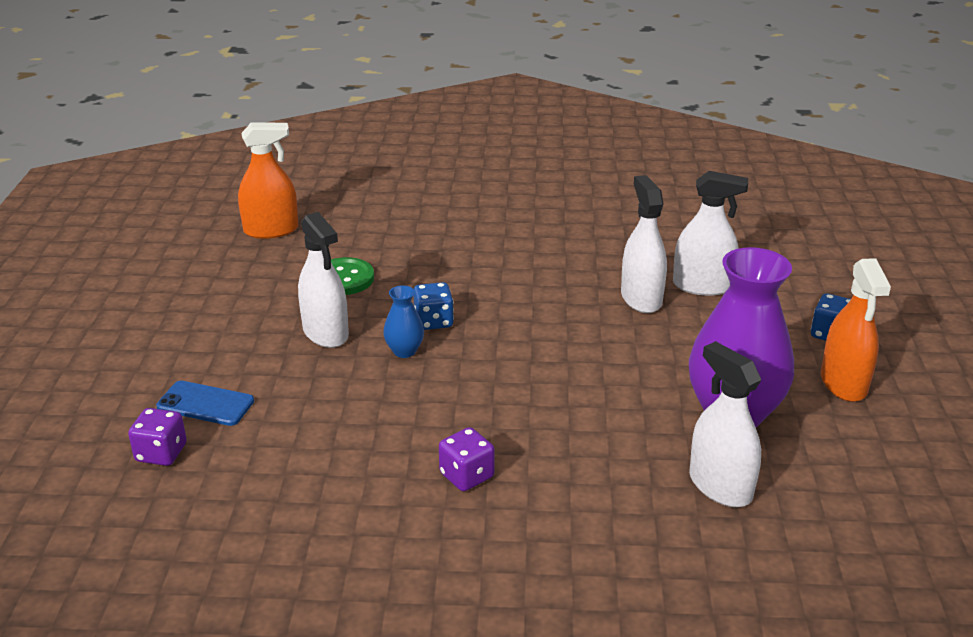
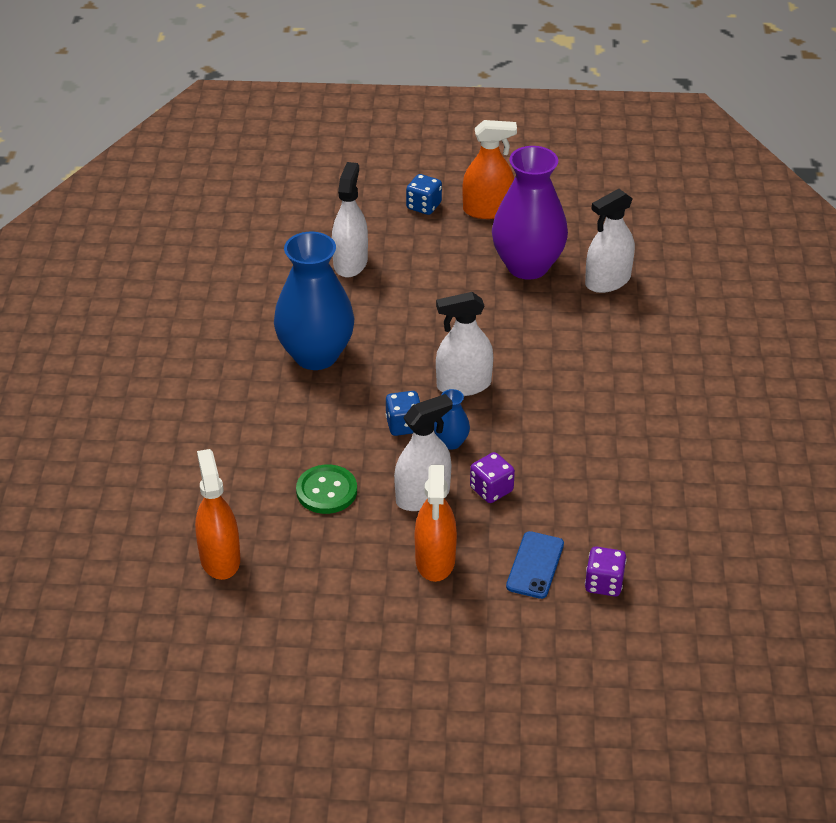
camera: 90 degrees left, 10 degrees up
purple dice [439,427,495,491] -> purple dice moved to [470,452,515,503]
white spray bottle [621,175,667,313] -> white spray bottle moved to [436,292,493,396]
none -> blue vase [274,232,354,370]
none -> orange spray bottle [415,465,457,582]

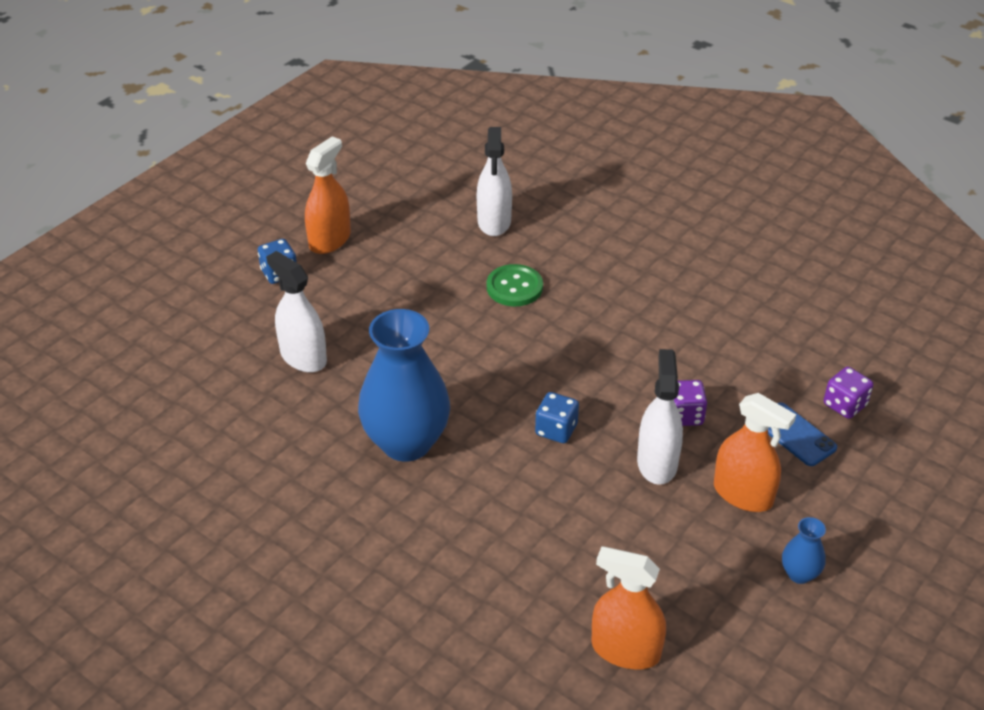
camera: 55 degrees left, 0 degrees up
green button [296,464,357,514] -> green button moved to [487,264,543,306]
blue vase [434,389,470,450] -> blue vase moved to [782,517,826,584]
white spray bottle [436,292,493,396] -> none
purple vase [492,146,568,280] -> none

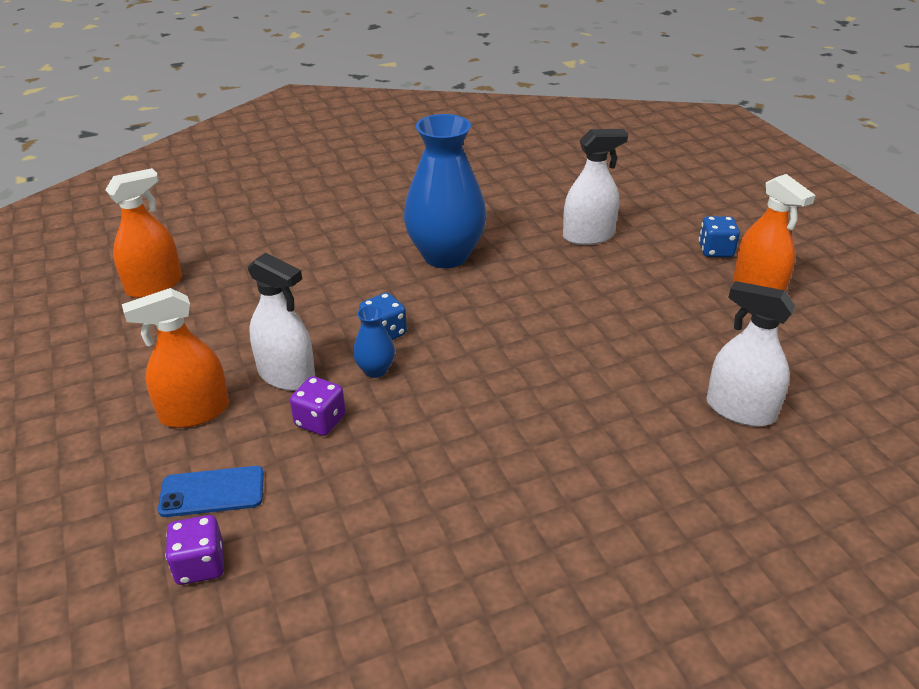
camera: 120 degrees right, 5 degrees down
green button [487,264,543,306] -> none
blue vase [782,517,826,584] -> blue vase moved to [353,305,395,378]

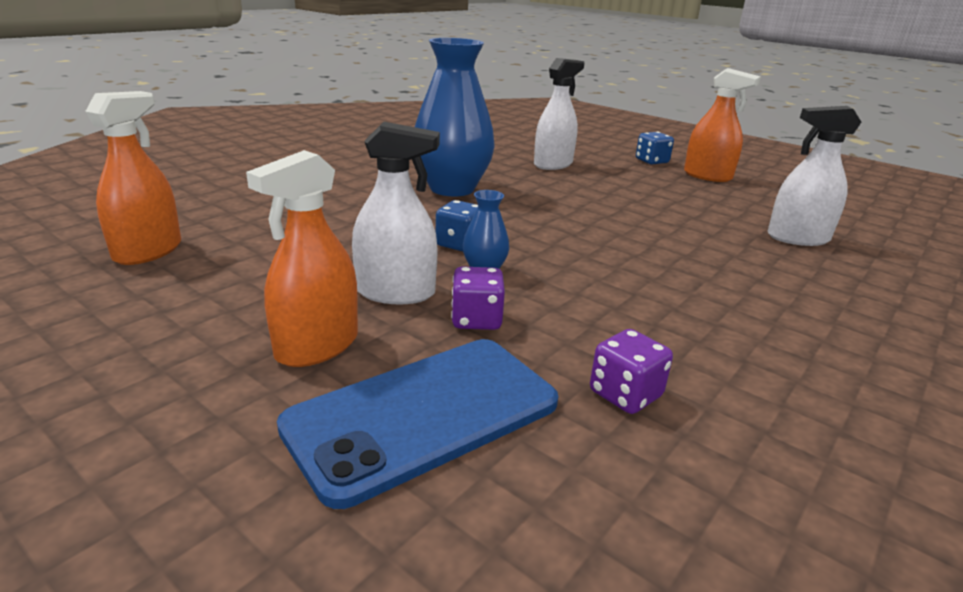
camera: 30 degrees left, 10 degrees down
blue phone [158,466,264,517] -> blue phone [277,339,559,509], size x1.87
purple dice [165,515,224,585] -> purple dice moved to [590,329,673,414]

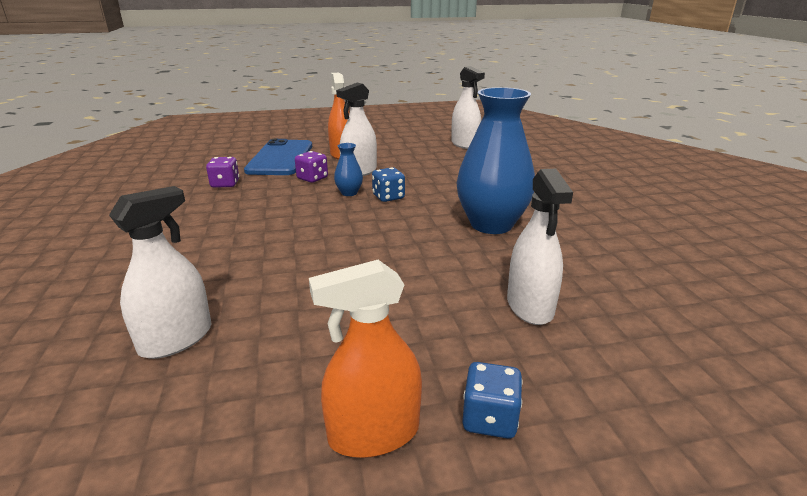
camera: 130 degrees right, 0 degrees up
orange spray bottle [85,91,181,265] -> white spray bottle [451,66,485,149]

